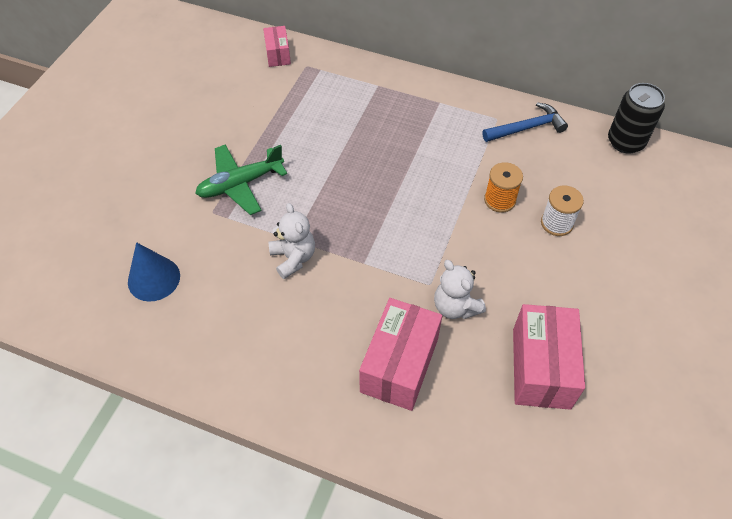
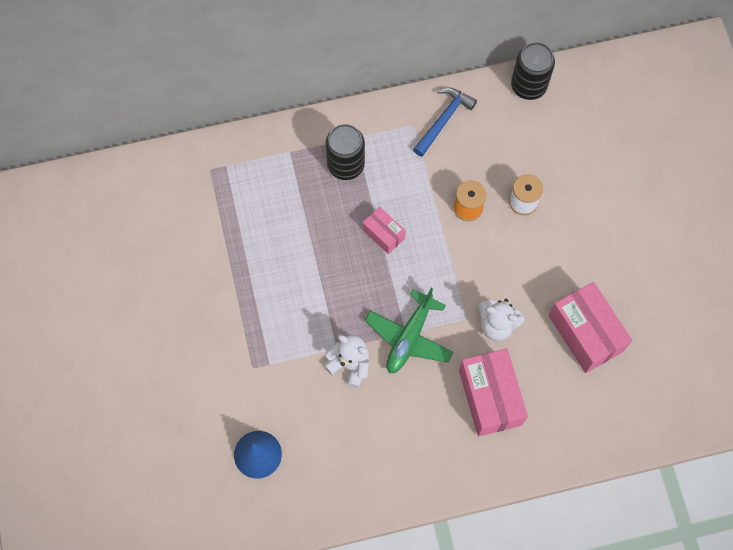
camera: 35 degrees left, 15 degrees up
green plane [195,144,287,215] -> green plane moved to [365,288,454,373]
pink box [263,26,291,67] -> pink box moved to [363,207,406,254]
none -> black can [326,124,365,180]

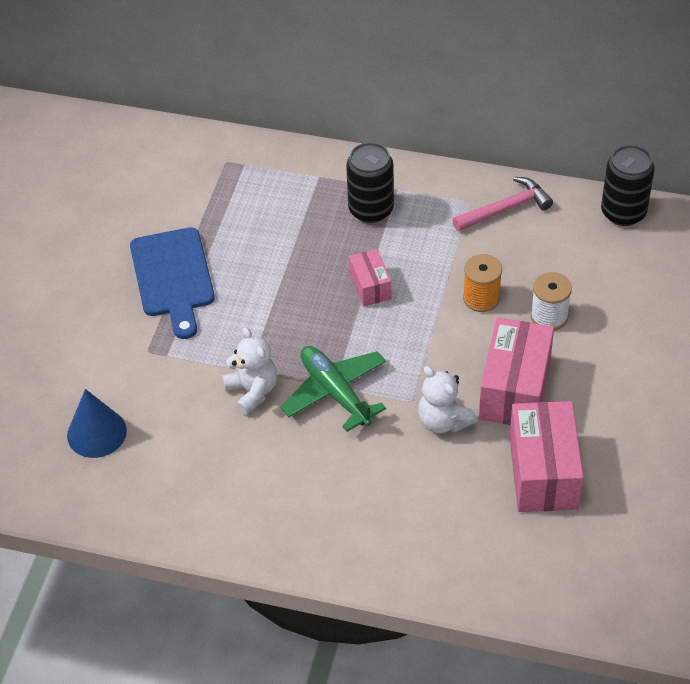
camera: 30 degrees right, 20 degrees down
green plane [365,288,454,373] -> green plane turned 90 degrees clockwise [280,346,386,432]
blue hammer [413,88,477,157] -> pink hammer [452,177,553,231]
pink box [459,349,528,437] -> pink box moved to [479,318,554,425]
none -> blue cutting board [130,227,215,339]

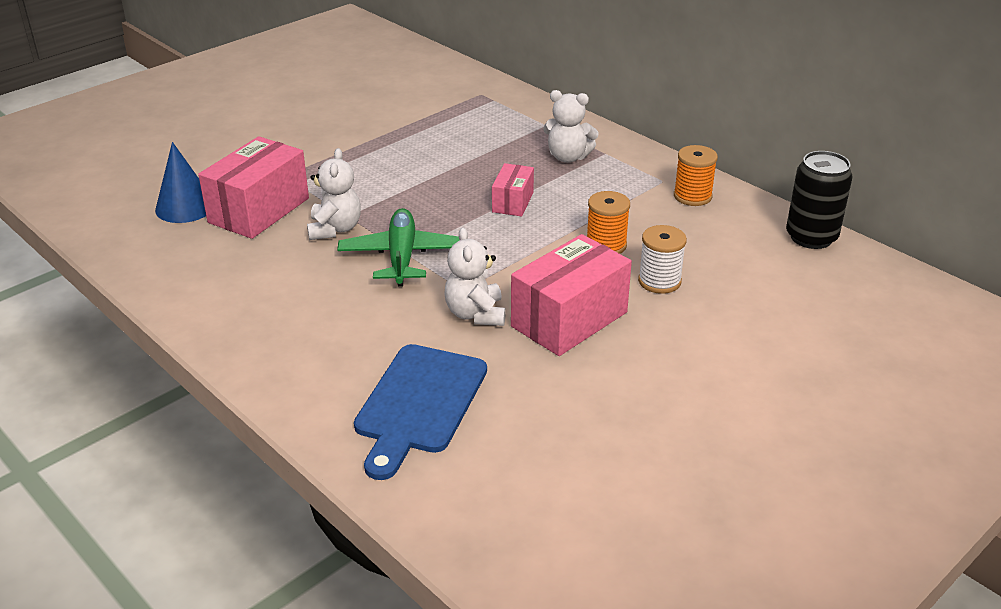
camera: 30 degrees right, 15 degrees down
blue cutting board [130,227,215,339] -> blue cutting board moved to [354,344,487,480]
black can [346,142,394,223] -> white teddy bear [543,90,599,163]
pink hammer [452,177,553,231] -> orange spool [674,145,718,206]
pink box [509,401,584,512] -> pink box moved to [198,136,309,239]

